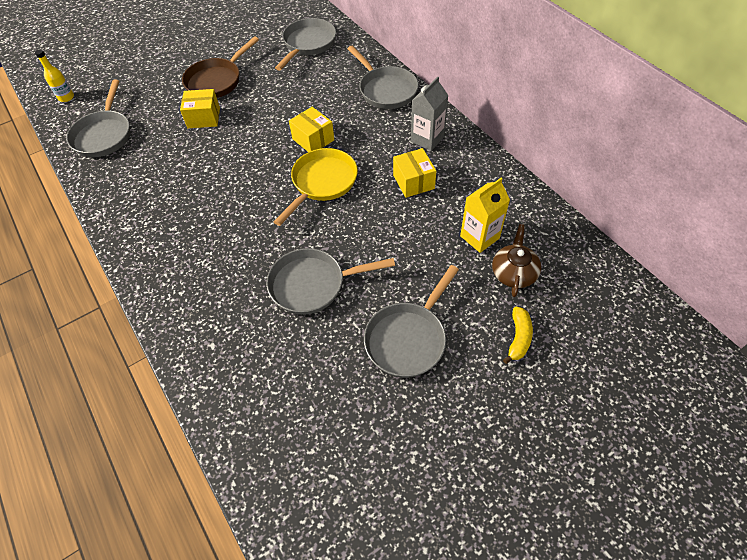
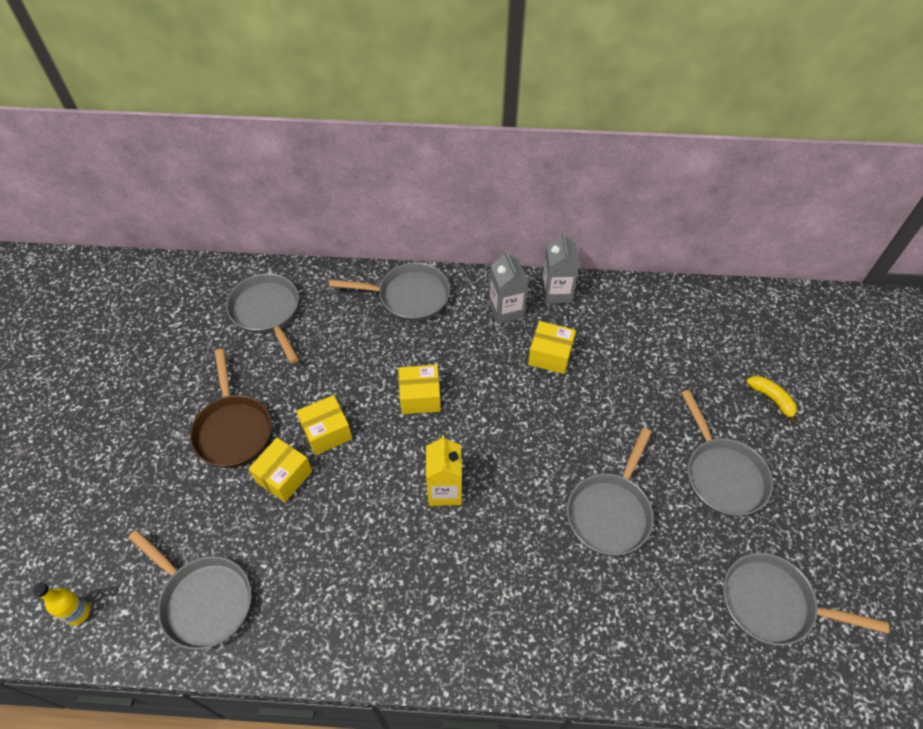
camera: 55 degrees left, 0 degrees up
yellow pan [274,148,358,226] -> none
yellow carton [460,178,510,253] -> yellow carton moved to [426,435,462,506]
brown teapot [492,224,541,297] -> none
none -> yellow box [296,395,352,455]
none -> grey carton [542,231,579,304]
none -> grey pan [723,553,889,646]

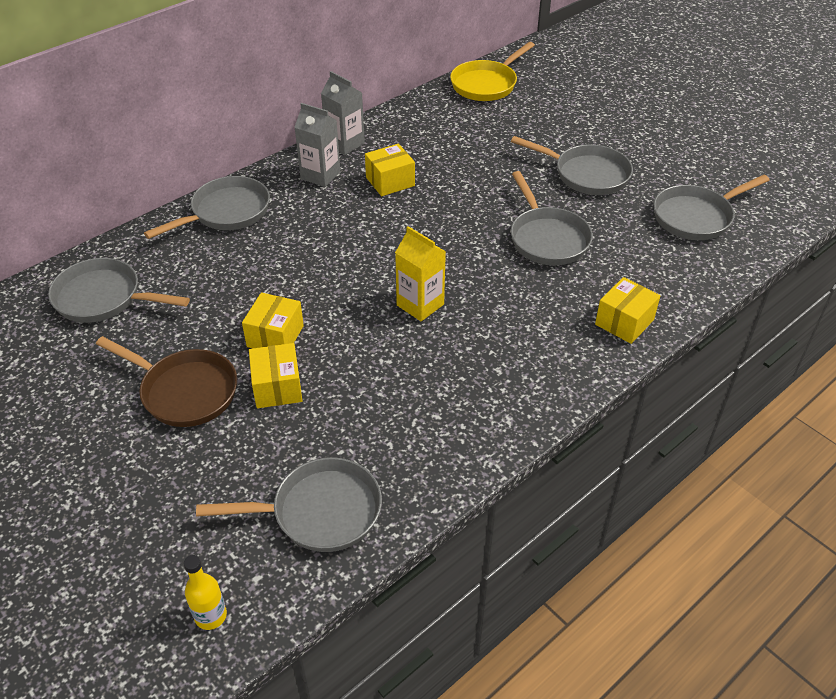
camera: 45 degrees left, 10 degrees down
yellow box [398,365,441,414] -> yellow box moved to [595,277,660,344]
yellow banana [746,375,797,424] -> none
none -> yellow pan [450,42,535,101]

